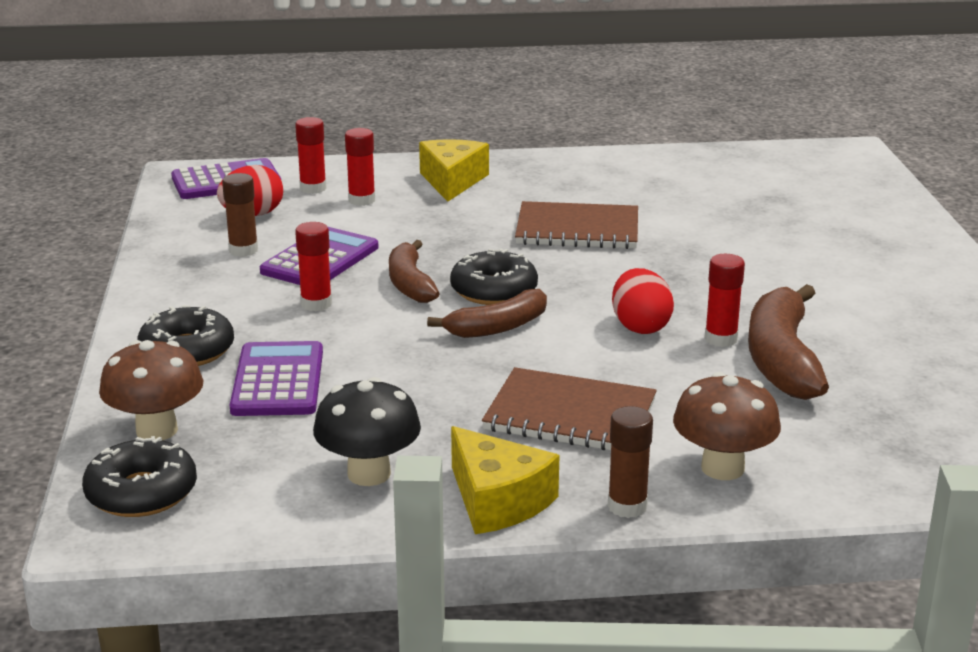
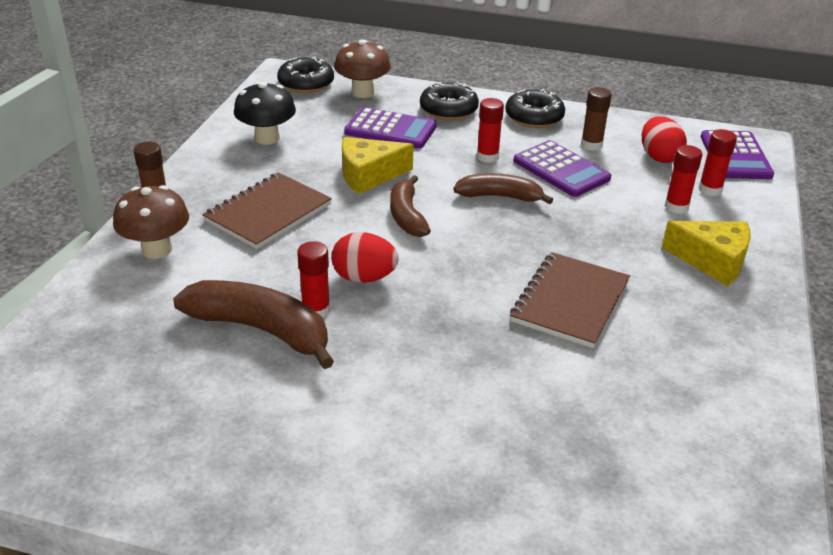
camera: 110 degrees right, 10 degrees up
black donut [450,249,538,305] -> black donut moved to [505,89,565,128]
yellow cheese [451,426,560,534] -> yellow cheese moved to [342,137,414,194]

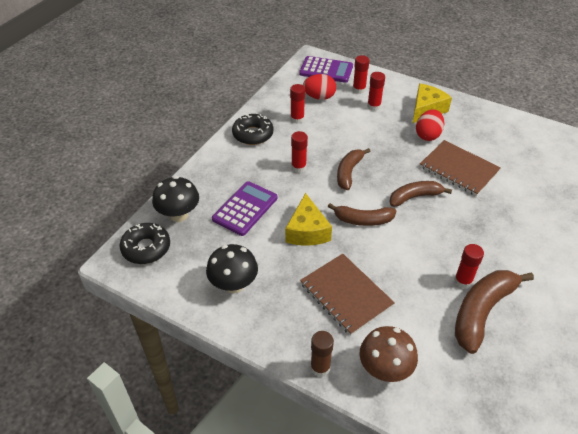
camera: 75 degrees left, 10 degrees up
red egg [331,232,399,283] -> red egg moved to [416,109,445,141]
brown mushroom [334,40,391,98] -> black mushroom [152,176,199,222]
black donut [420,82,479,120] -> none
purple calculator [514,140,611,197] -> none
brown glue stick [581,87,612,151] -> red glue stick [290,84,305,124]
none -> brown banana [389,181,452,207]

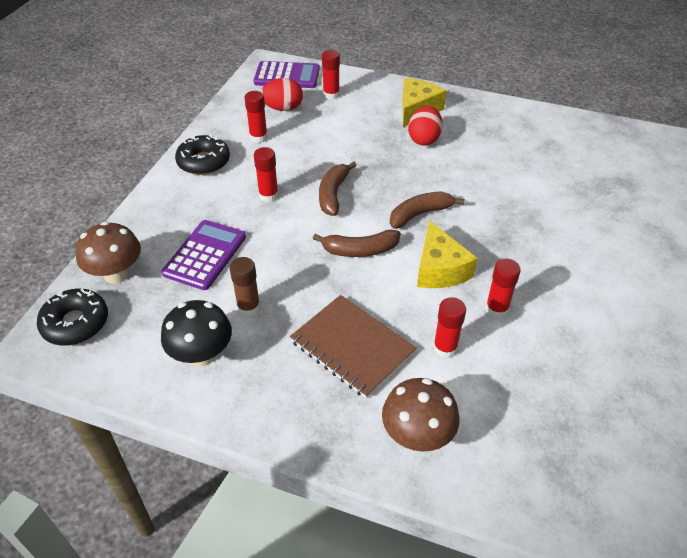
camera: 10 degrees left, 0 degrees up
black mushroom [152,176,199,222] -> brown mushroom [75,222,141,284]
yellow cheese [285,193,332,246] -> yellow cheese moved to [417,221,478,288]
brown glue stick [310,331,334,377] -> brown glue stick moved to [230,257,260,316]
red glue stick [367,72,385,111] -> red glue stick moved to [433,297,466,358]
brown notebook [420,140,501,196] -> none
brown banana [455,270,534,354] -> none

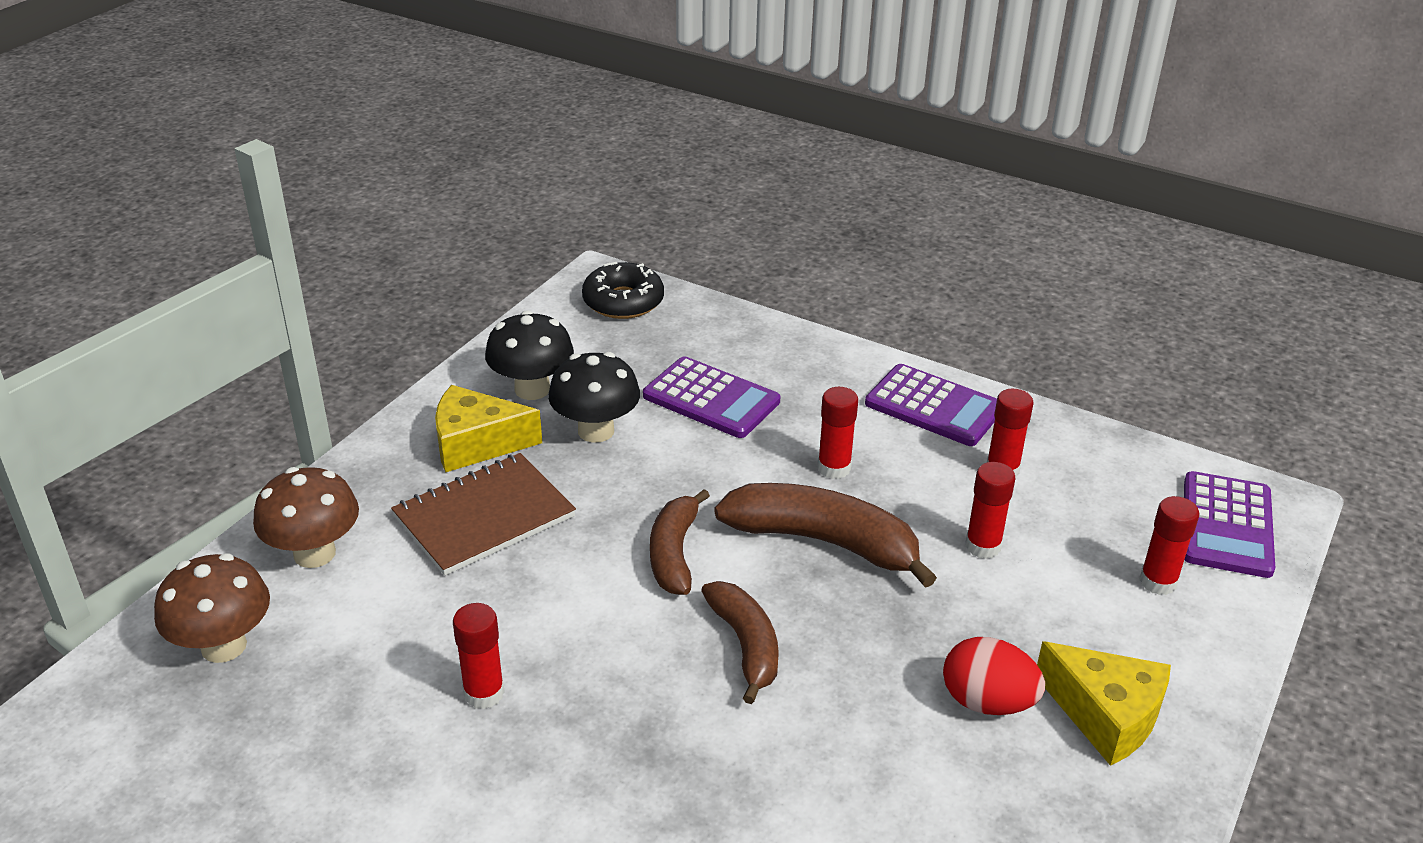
camera: 100 degrees right, 10 degrees down
brown mushroom [75,222,141,284] -> brown mushroom moved to [154,553,270,663]
black donut [175,135,230,175] -> purple calculator [865,364,997,446]
brown glue stick [230,257,260,316] -> black mushroom [548,352,640,443]
red egg [260,78,303,111] -> none
brown banana [319,162,357,216] -> brown banana [714,483,937,588], size x1.56
yellow cheese [417,221,478,288] -> yellow cheese moved to [435,385,542,473]
red glue stick [433,297,466,358] -> red glue stick moved to [965,462,1015,559]

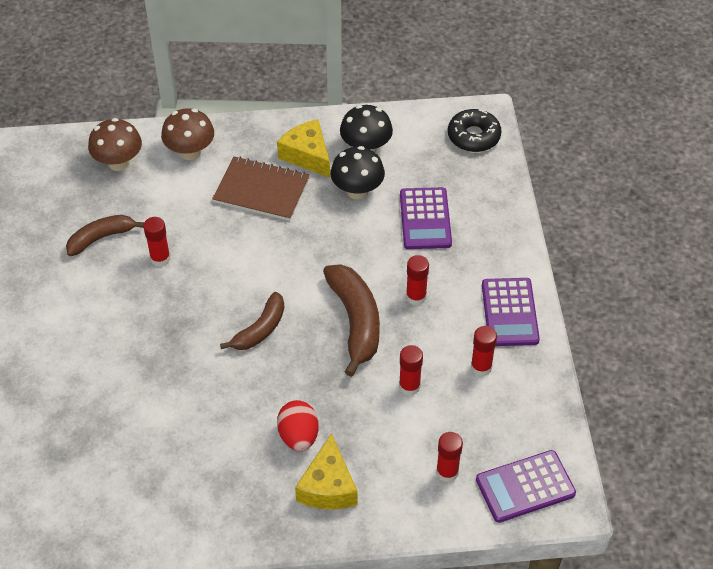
camera: 55 degrees right, 15 degrees up
brown banana [650,489,710,595] -> brown banana moved to [66,215,144,256]

